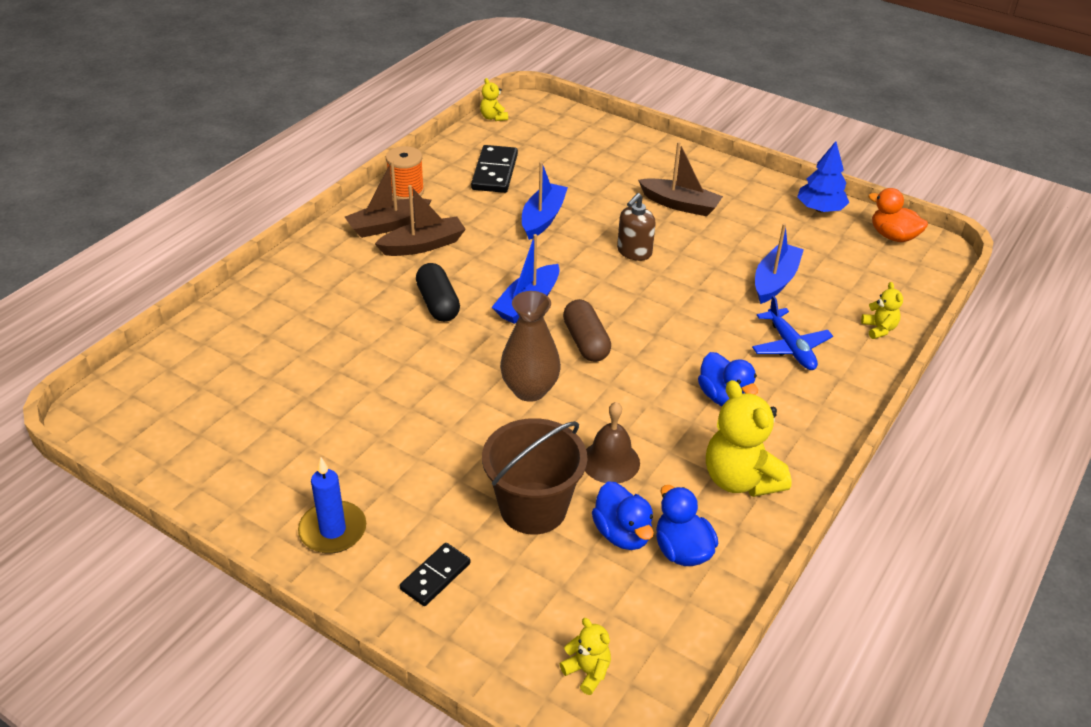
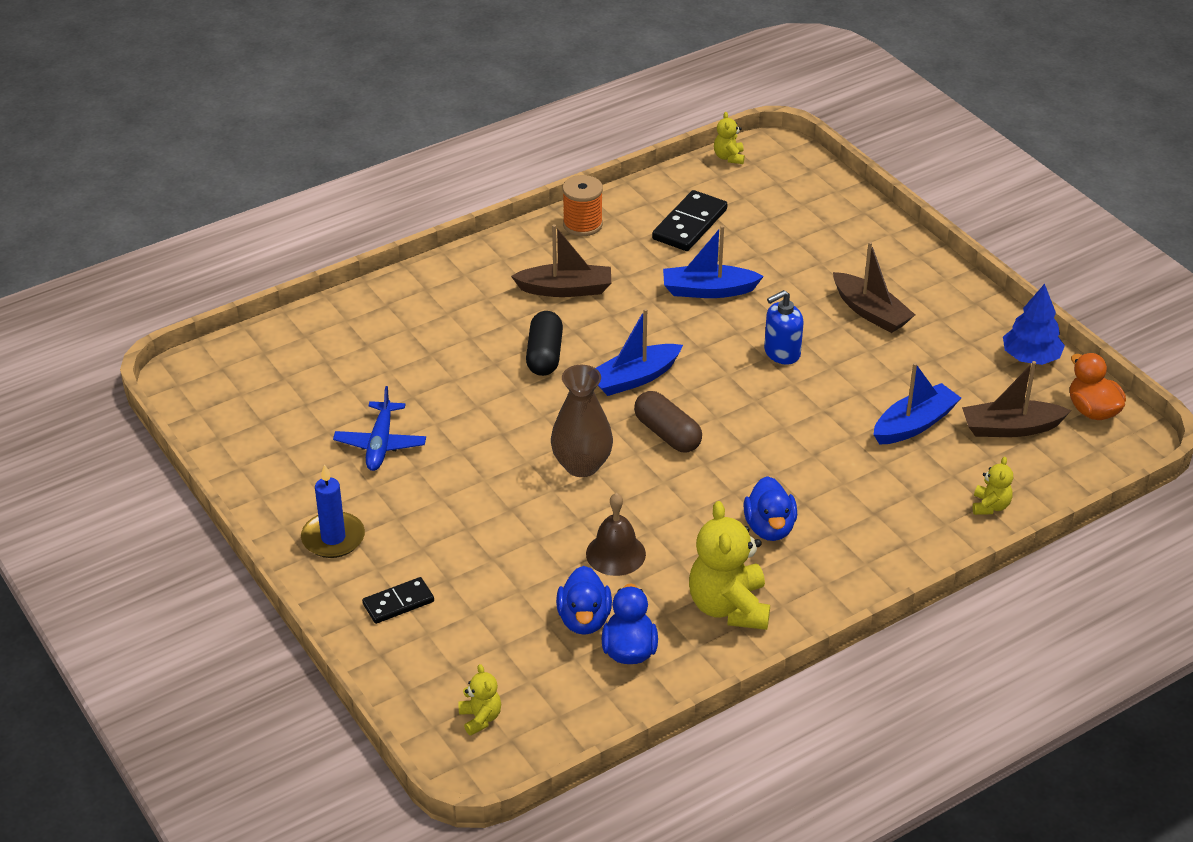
camera: 25 degrees right, 0 degrees up
brown boat [345,161,431,238] -> brown boat moved to [962,361,1071,437]
brown bucket [482,418,587,535] -> none
blue boat [522,162,568,240] -> blue boat turned 135 degrees counterclockwise [663,225,764,298]
brown capsule [563,299,611,362] -> brown capsule turned 45 degrees counterclockwise [634,391,702,453]
brown soap dispenser [617,193,656,261] -> blue soap dispenser [764,290,804,365]
blue plane [752,296,833,370] -> blue plane moved to [333,386,426,471]

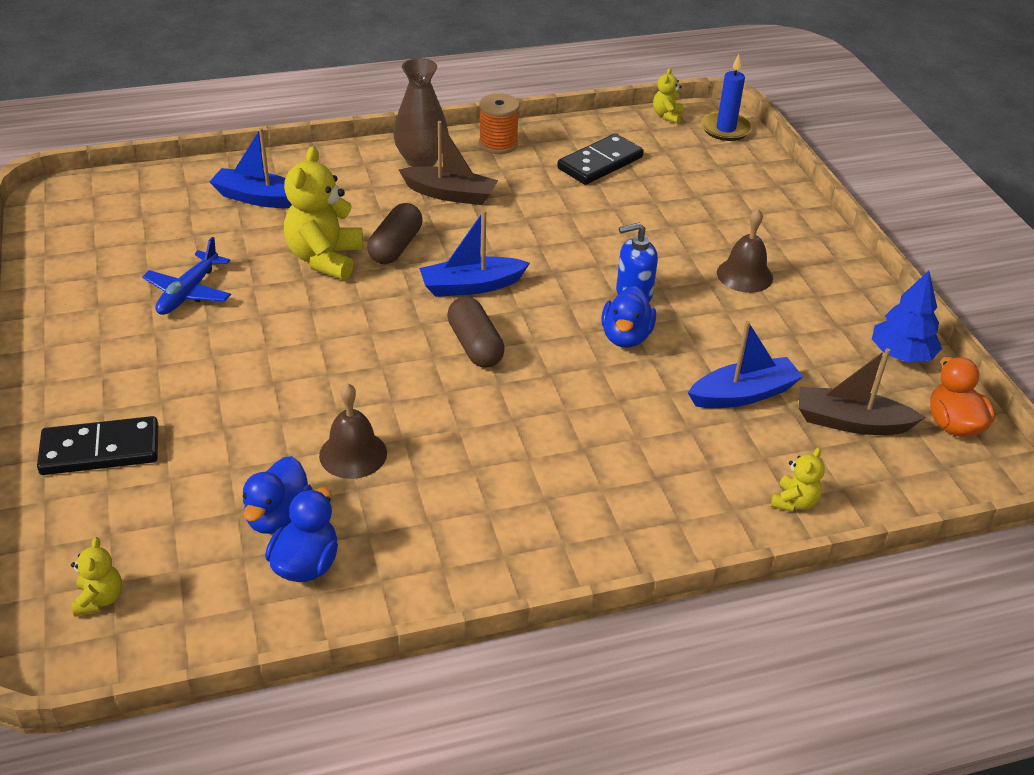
camera: 15 degrees right, 0 degrees up
blue candle [301,464,365,558] -> blue candle moved to [701,54,752,141]
black domino [362,577,434,624] -> black domino [37,416,158,475], size x1.56
black capsule [526,311,563,376] -> brown capsule [367,203,423,264]
brown vase [551,365,613,477] -> brown vase moved to [393,58,449,167]
blue boat [663,225,764,298] -> blue boat moved to [210,128,292,208]
yellow teddy bear [689,501,770,630] -> yellow teddy bear moved to [284,146,363,280]
blue duck [743,476,797,541] -> blue duck moved to [601,286,656,348]
brown boat [833,242,915,333] -> brown bell [717,209,773,293]

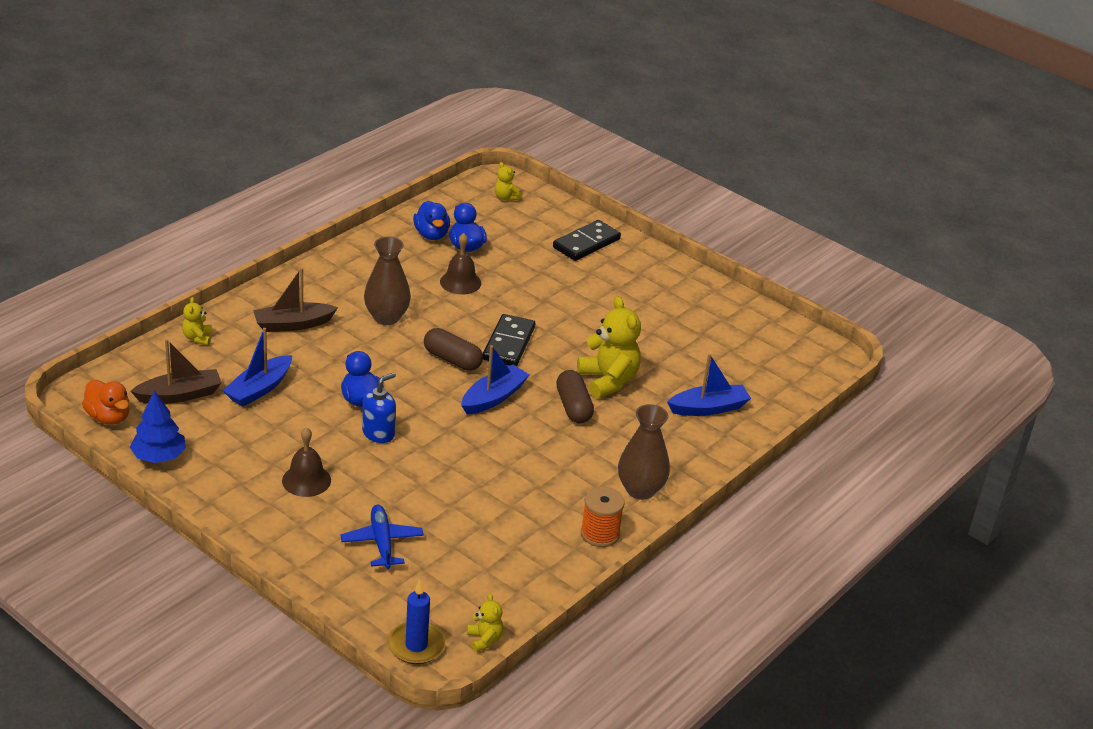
camera: 145 degrees right, 5 degrees down
blue plane [142,237,231,315] -> blue plane moved to [340,505,424,569]
brown boat [399,121,498,205] -> brown boat moved to [253,268,338,332]
black domino [557,133,644,185] -> black domino moved to [483,314,536,366]
none -> brown vase [364,237,411,325]

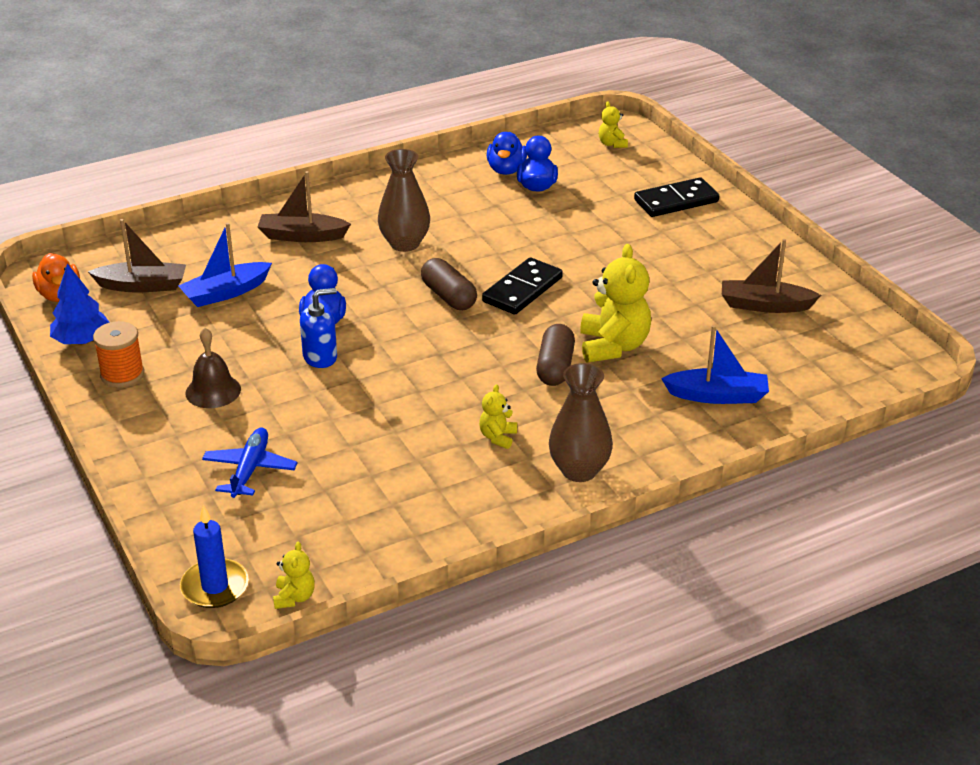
camera: 25 degrees right, 0 degrees up
yellow teddy bear [182,297,212,345] -> yellow teddy bear moved to [479,384,517,449]
brown bell [440,233,481,294] -> none
blue boat [461,345,530,414] -> none
orange spool [581,487,625,547] -> orange spool moved to [93,321,144,388]
none -> brown boat [722,239,821,313]

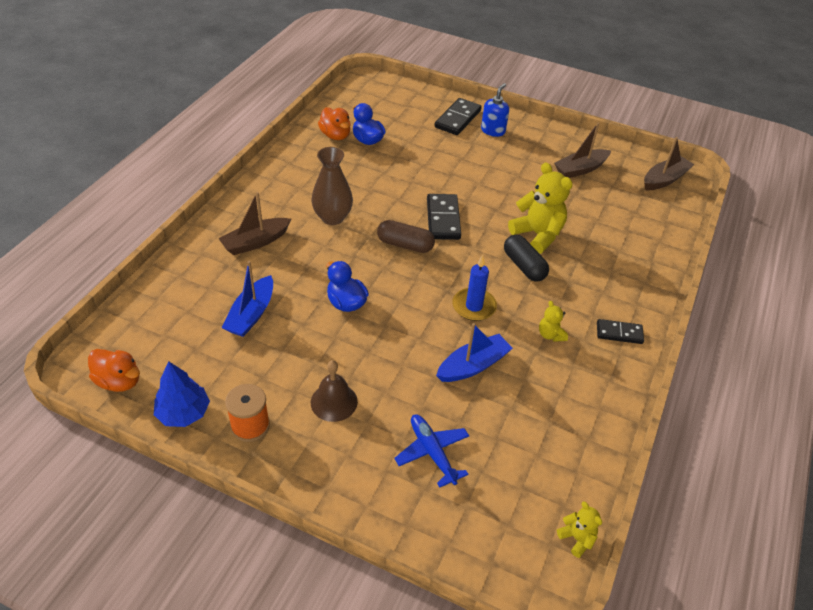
camera: 40 degrees left, 10 degrees up
brown boat [88,219,186,293] -> brown boat moved to [644,137,694,190]
blue candle [180,505,249,608] -> blue candle moved to [452,255,497,321]
blue soap dispenser [300,288,337,368] -> blue soap dispenser moved to [481,83,509,137]
blue duck [487,132,527,175] -> orange duck [318,107,350,140]
brown capsule [536,324,575,386] -> black capsule [504,235,549,282]
brown vase [549,363,613,482] -> black domino [597,319,644,344]
yellow teddy bear [599,101,628,148] -> none
blue boat [661,325,769,404] -> blue boat moved to [436,323,513,382]

